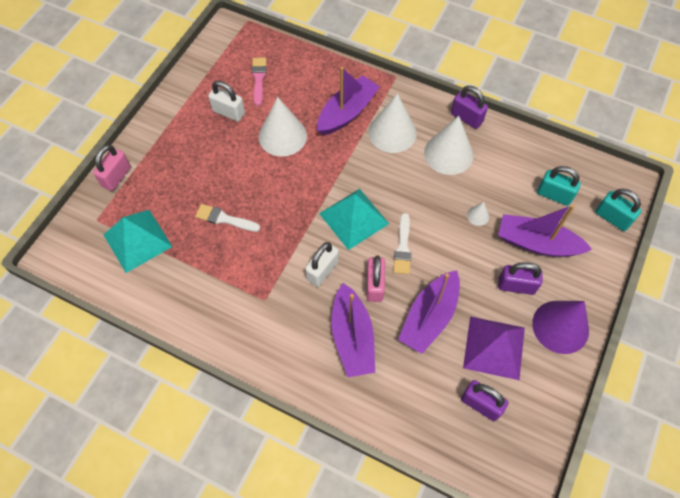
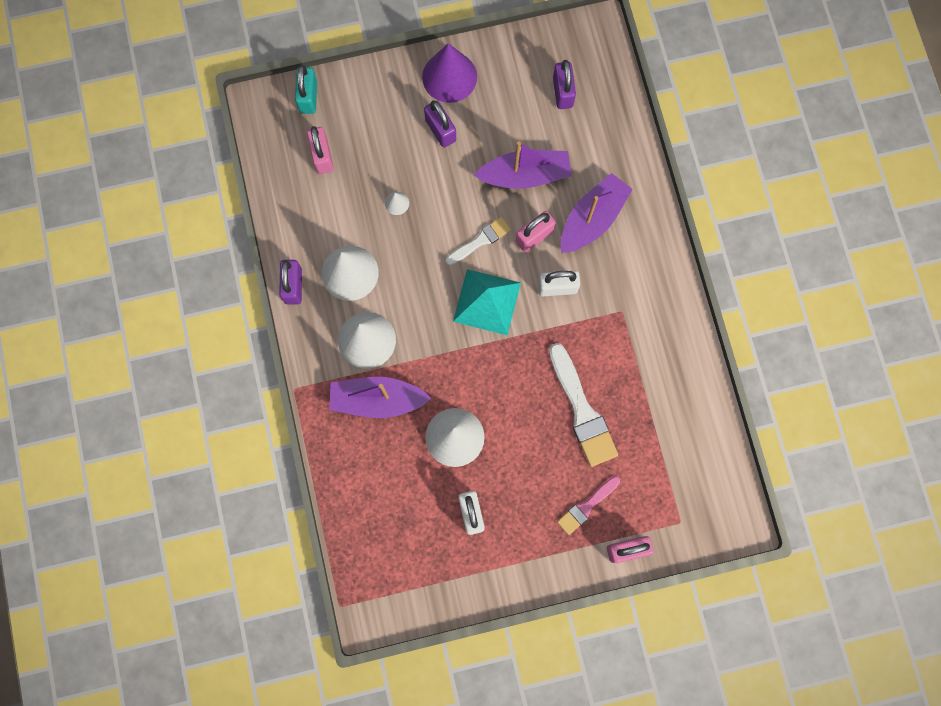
camera: 130 degrees left, 15 degrees up
turquoise pyramid [104,210,173,273] -> none
white brush [195,204,260,232] -> white brush [549,343,618,467], size x1.71
pink brush [252,58,267,106] -> pink brush moved to [557,476,620,535]
purple pyramid [463,316,525,380] -> none
purple boat [498,204,592,257] -> none
turquoise padlock [537,166,581,206] -> pink padlock [307,126,334,174]

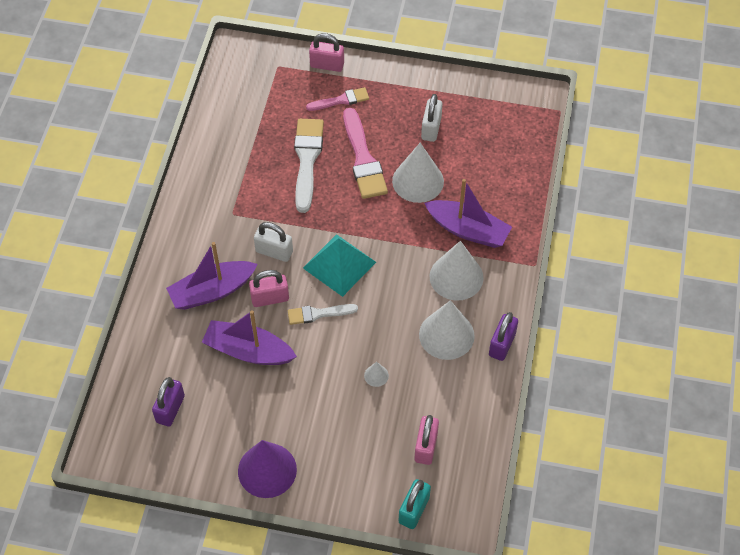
camera: 155 degrees left, 20 degrees down
purple padlock [424,100,456,148] -> none
none -> pink brush [343,108,388,199]

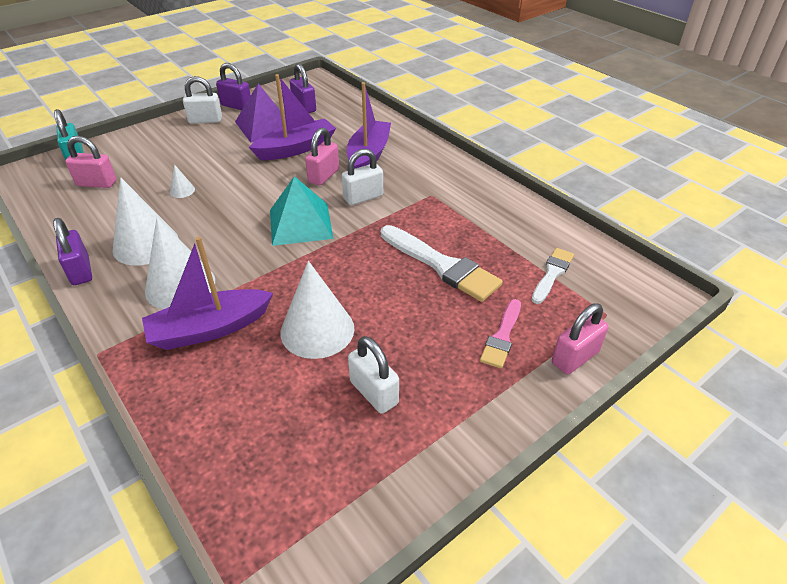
camera: 130 degrees right, 15 degrees down
purple cone [238,440,297,498] -> white padlock [183,76,222,124]
white brush [288,304,358,325] -> white brush moved to [532,248,574,304]
pink brush [343,108,388,199] -> none
pink padlock [414,415,439,465] -> pink padlock turned 45 degrees counterclockwise [65,136,117,188]
none -> purple padlock [216,63,251,110]
none -> purple pyramid [235,83,287,143]

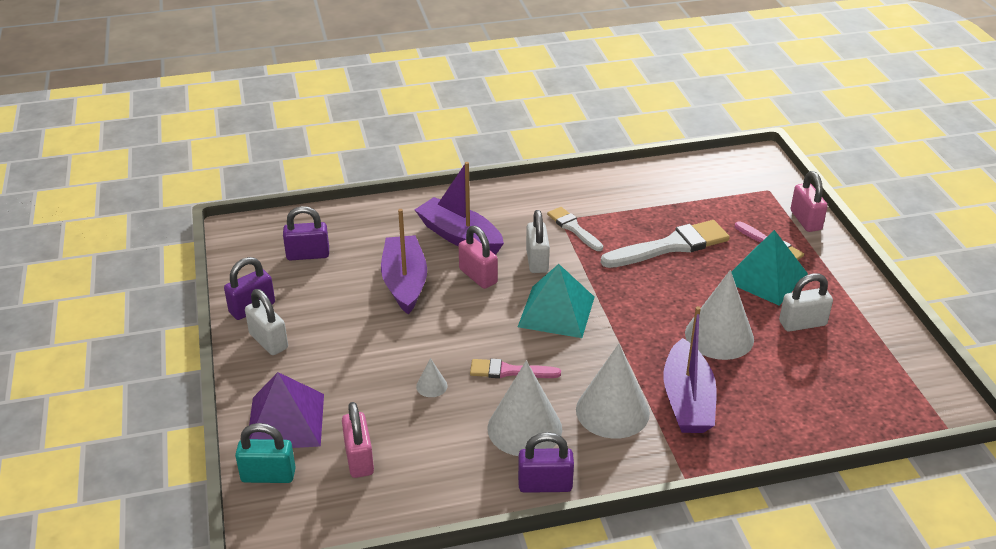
camera: 65 degrees left, 5 degrees down
pink padlock [65,136,117,188] -> pink padlock turned 45 degrees counterclockwise [342,402,374,478]
white padlock [183,76,222,124] -> white padlock turned 60 degrees counterclockwise [245,289,288,355]
purple pyramid [235,83,287,143] -> purple pyramid moved to [249,372,324,448]
white brush [532,248,574,304] -> white brush moved to [547,207,603,251]
none -> pink brush [470,359,561,378]
none -> turquoise pyramid [731,230,808,305]

